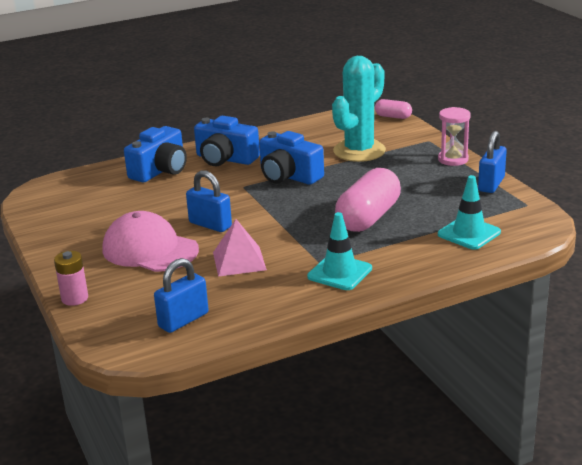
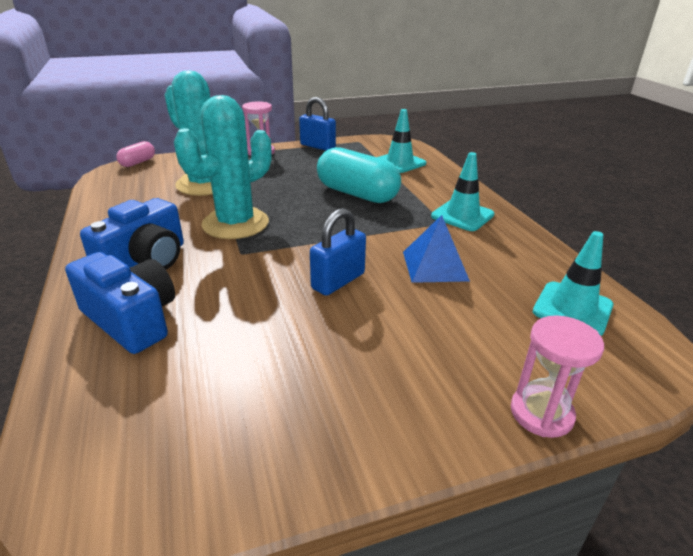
camera: 85 degrees left, 5 degrees up
pink battery [54,251,88,306] -> pink hourglass [511,315,604,438]
pink cap [103,211,199,272] -> none
blue padlock [154,258,209,333] -> turquoise traffic cone [533,231,614,336]
pink pyramid [213,219,267,277] -> blue pyramid [403,215,470,283]
blue camera [259,131,324,185] -> turquoise cactus [174,95,271,239]
pink capsule [335,168,401,232] -> turquoise capsule [317,147,401,203]

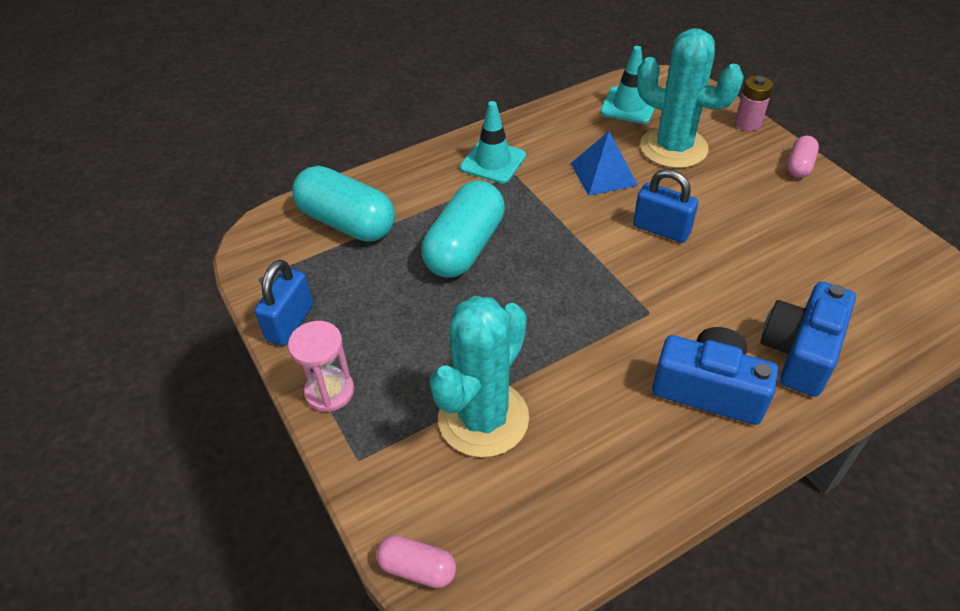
camera: 100 degrees left, 15 degrees up
turquoise cactus [174,95,271,239] -> turquoise cactus moved to [636,28,744,168]
turquoise traffic cone [377,109,426,173] -> turquoise capsule [292,166,395,242]
pink hourglass [511,315,604,438] -> pink battery [735,76,773,131]
none -> pink capsule [787,136,819,178]

